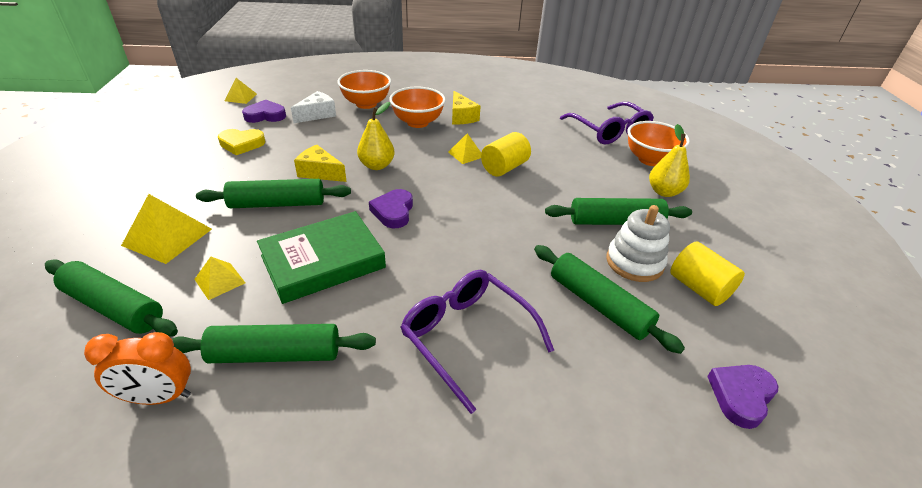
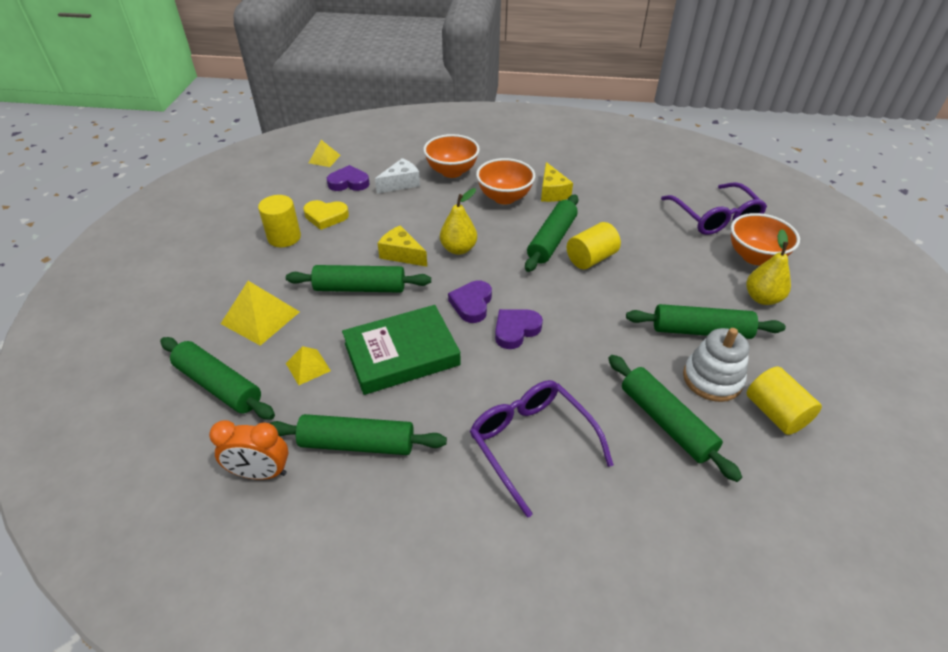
camera: 10 degrees right, 5 degrees up
yellow pyramid [448,133,481,164] -> green rolling pin [525,194,578,272]
purple heart [707,365,778,429] -> purple heart moved to [495,309,543,349]
none -> yellow cylinder [258,195,301,247]

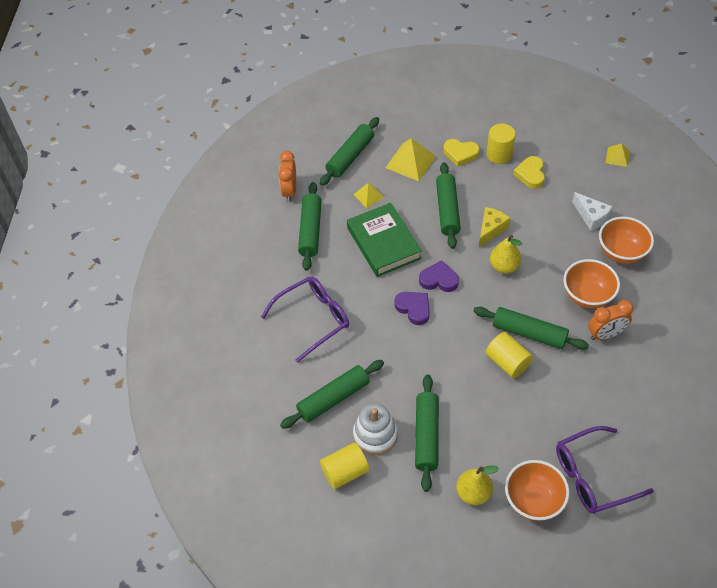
camera: 90 degrees right, 10 degrees up
purple heart [327,165,370,191] -> none
yellow cheese [541,162,573,202] -> orange clock [588,300,633,340]
none -> yellow heart [444,139,480,167]

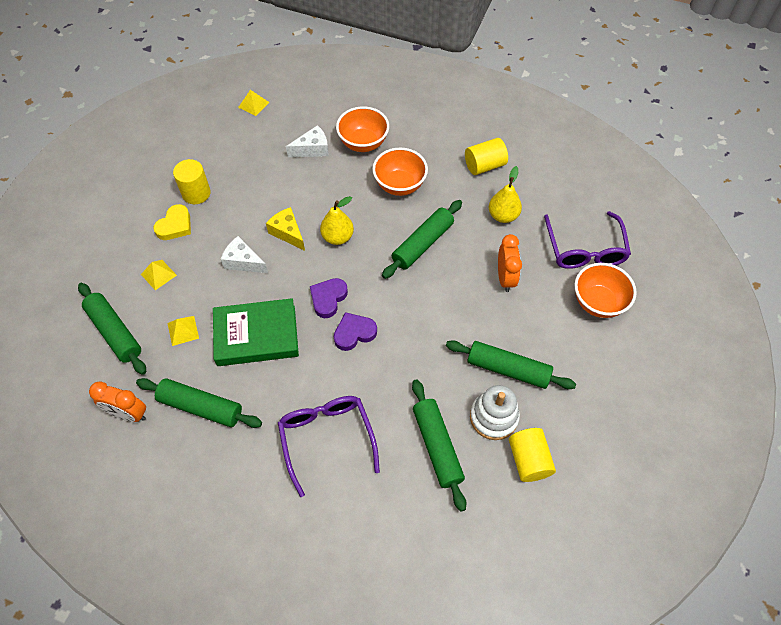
camera: 75 degrees left, 5 degrees up
yellow pyramid [386,138,436,181] -> yellow pyramid [141,260,177,290], size x0.58
green rolling pin [436,162,461,249] -> white cheese [221,236,268,273]
yellow pear [456,465,499,505] -> yellow pear moved to [489,166,522,223]
yellow cylinder [486,332,533,378] -> yellow cylinder moved to [465,138,508,175]
yellow heart [513,156,545,189] -> none
orange clock [588,300,633,340] -> orange clock moved to [498,234,522,292]

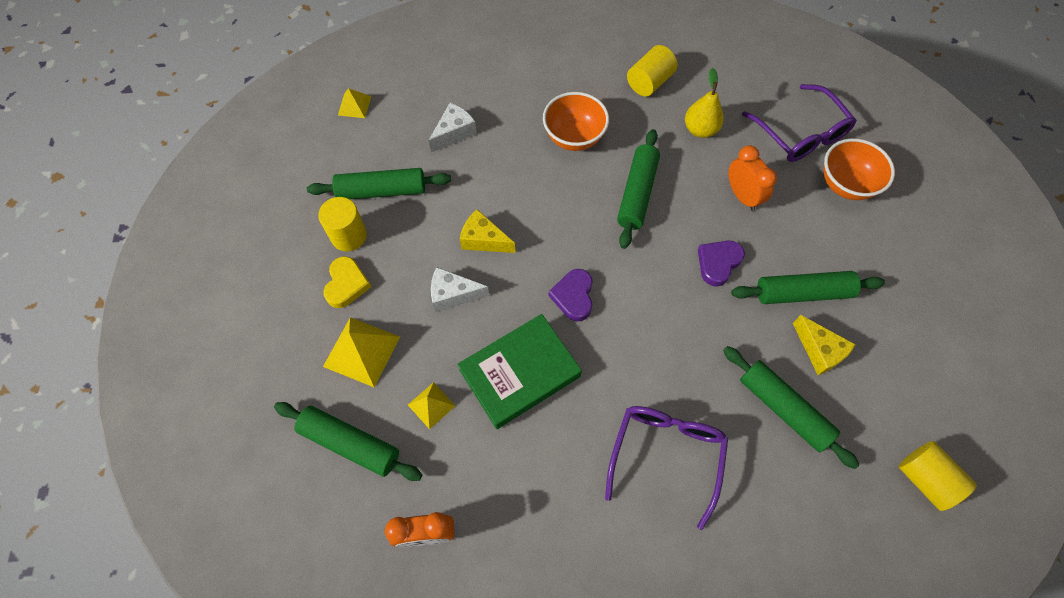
camera: 25 degrees left, 5 degrees up
green rolling pin [136,378,262,428] -> green rolling pin moved to [307,168,451,199]
yellow pyramid [141,260,177,290] -> yellow pyramid [323,317,400,387], size x1.73
purple glasses [278,396,380,497] -> purple glasses turned 60 degrees clockwise [605,406,728,530]
yellow pear [320,196,354,245] -> none
purple heart [334,312,377,351] -> purple heart moved to [698,241,745,287]
orange bowl [336,106,389,152] -> none
white stacking toy [470,385,520,440] -> yellow cheese [793,315,856,375]
yellow cylinder [509,428,556,482] -> yellow cylinder moved to [899,441,977,511]

